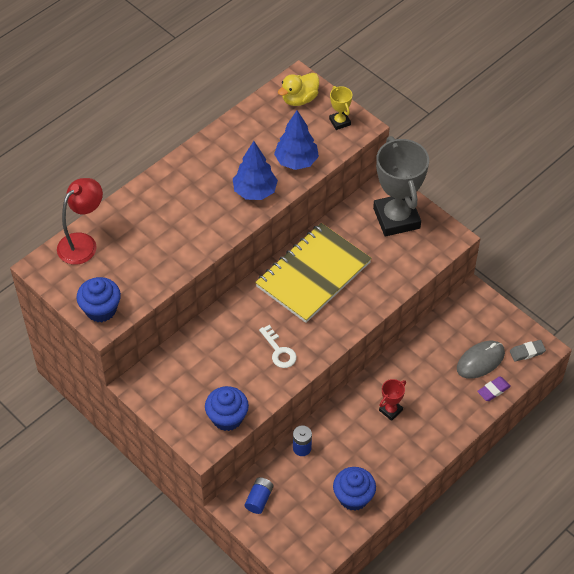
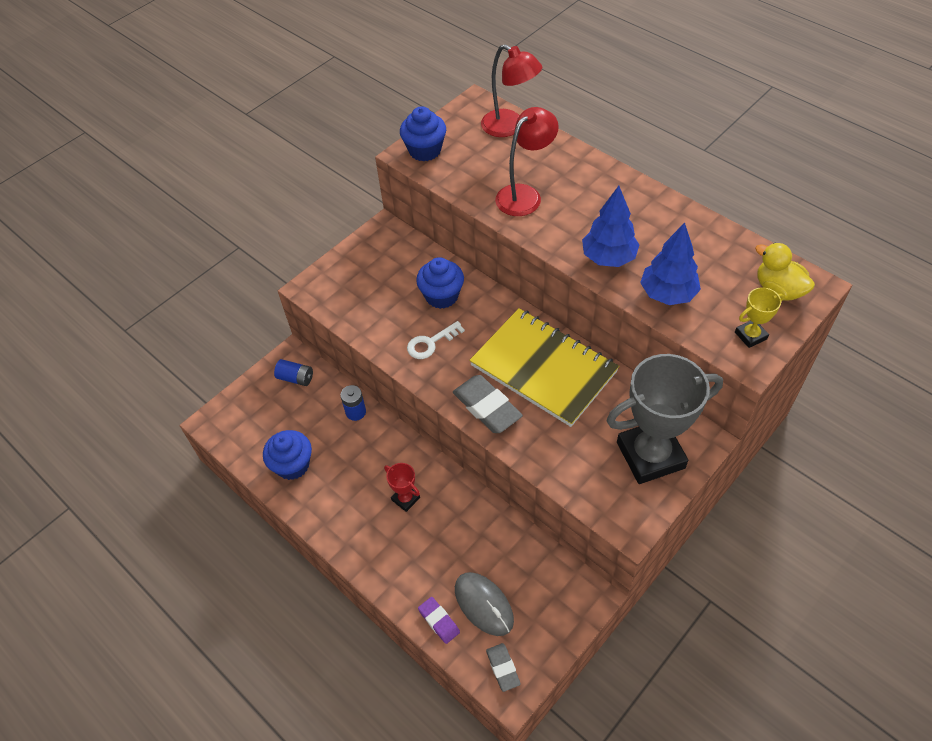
camera: 90 degrees right, 0 degrees up
blue cupcake [205,386,249,431] -> blue cupcake moved to [416,257,464,309]
none -> grey eraser [453,375,523,433]
none -> red lamp [495,107,559,216]

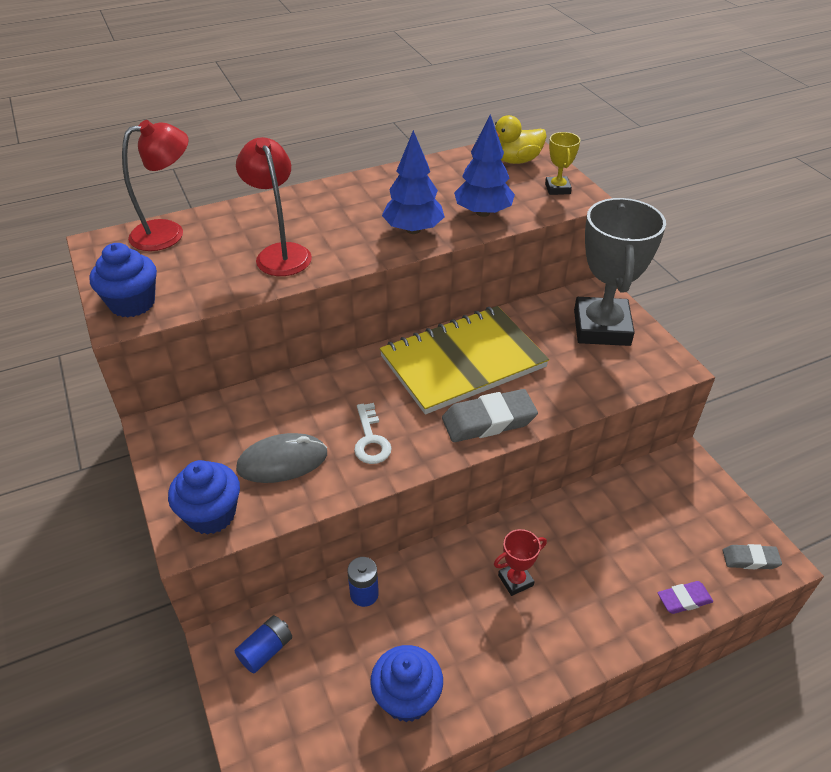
camera: 70 degrees left, 10 degrees down
blue cupcake [416,257,464,309] -> blue cupcake moved to [168,460,240,535]
grey mouse [455,572,514,636] -> grey mouse moved to [236,433,327,483]

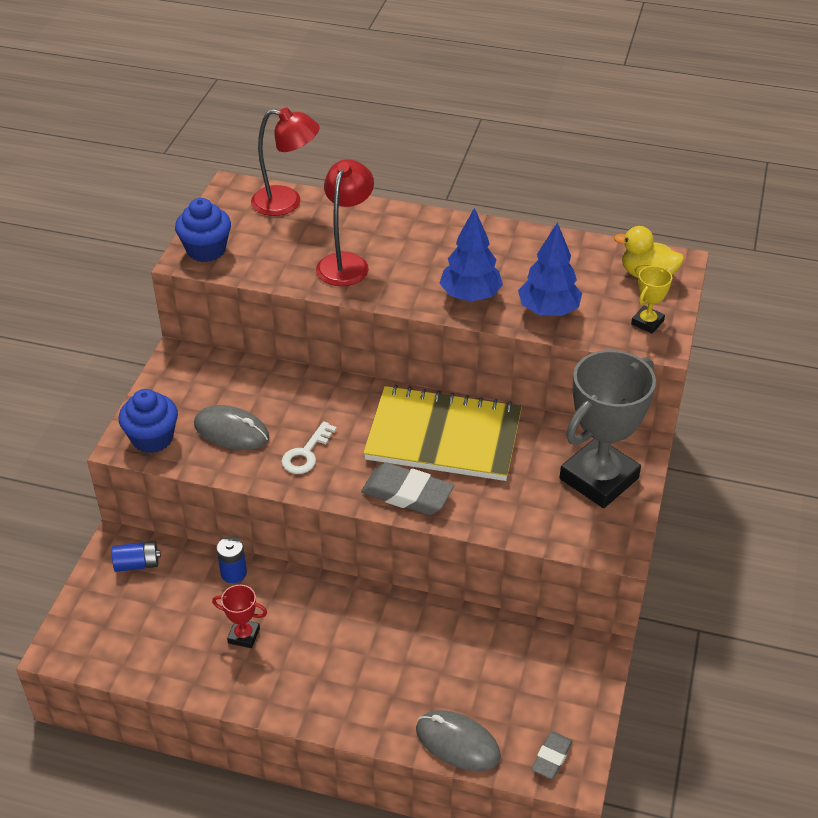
camera: 40 degrees right, 0 degrees up
blue cupcake [370,645,443,722] -> none
red trophy [494,529,547,596] -> red trophy moved to [212,585,267,648]
purple eraser [658,581,713,614] -> grey mouse [416,710,501,771]
grey eraser [723,544,782,569] -> grey eraser turned 75 degrees clockwise [532,732,573,779]

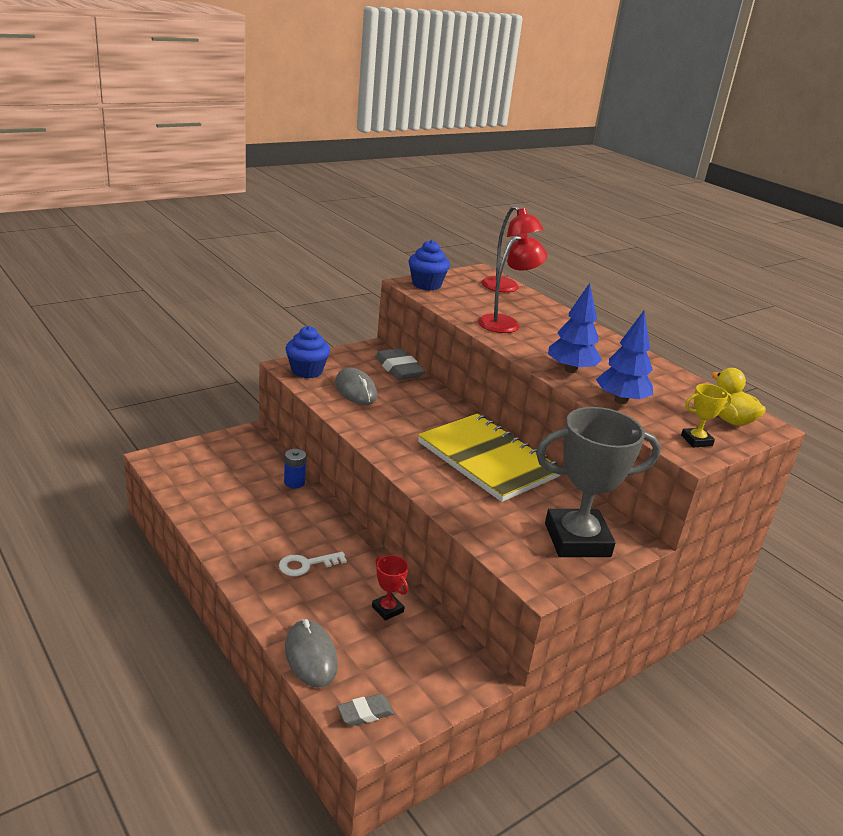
camera: 35 degrees right, 15 degrees down
blue battery [112,541,161,572] -> none
red trophy [212,585,267,648] -> red trophy moved to [372,555,409,621]
white key [281,421,337,474] -> white key moved to [279,552,347,576]
grey eraser [361,463,454,515] -> grey eraser moved to [375,348,425,380]

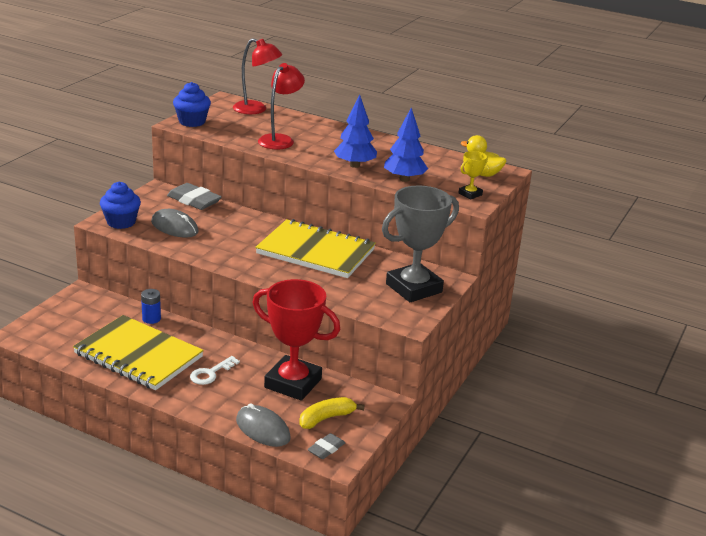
camera: 25 degrees left, 0 degrees up
red trophy [372,555,409,621] -> red trophy [252,279,340,401], size x2.30
none -> yellow notebook [73,315,204,390]
none -> yellow banana [299,397,365,429]

